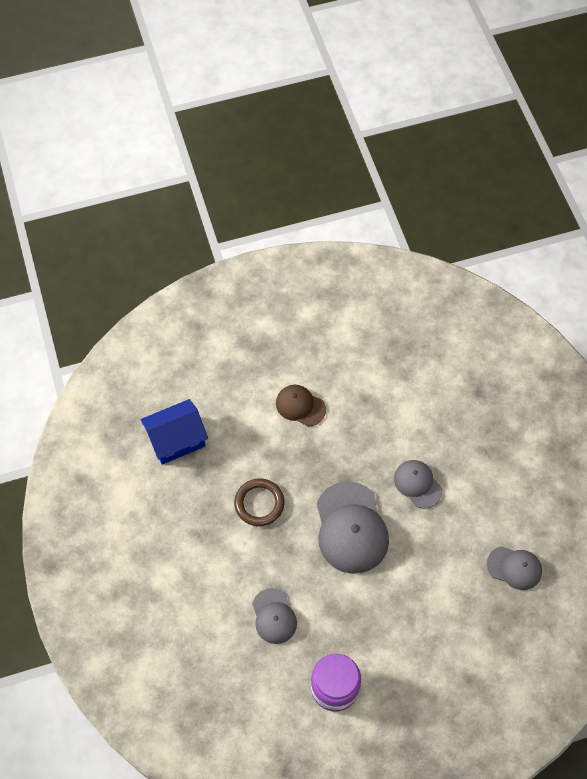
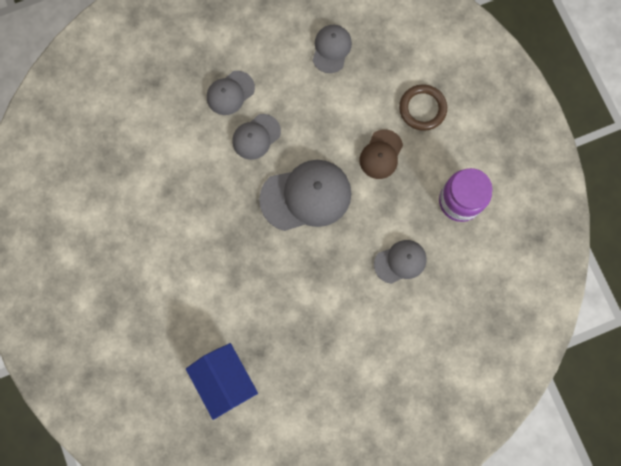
camera: 95 degrees left, 15 degrees up
brown ring [234,478,285,526] -> brown ring moved to [399,84,447,131]
brown cap [276,385,326,427] -> brown cap moved to [360,129,403,179]
none -> grey cap [207,71,255,115]

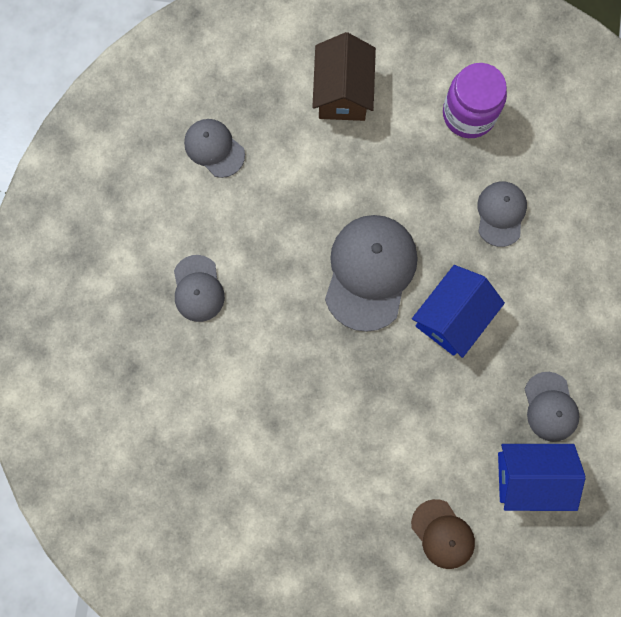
camera: 60 degrees left, 0 degrees up
grey cap [232,114,281,160] -> grey cap moved to [525,372,580,442]
brown cap [360,129,403,179] -> brown cap moved to [411,499,475,569]
brown ring [399,84,447,131] -> brown house [312,32,376,121]
none -> blue house [412,265,505,358]

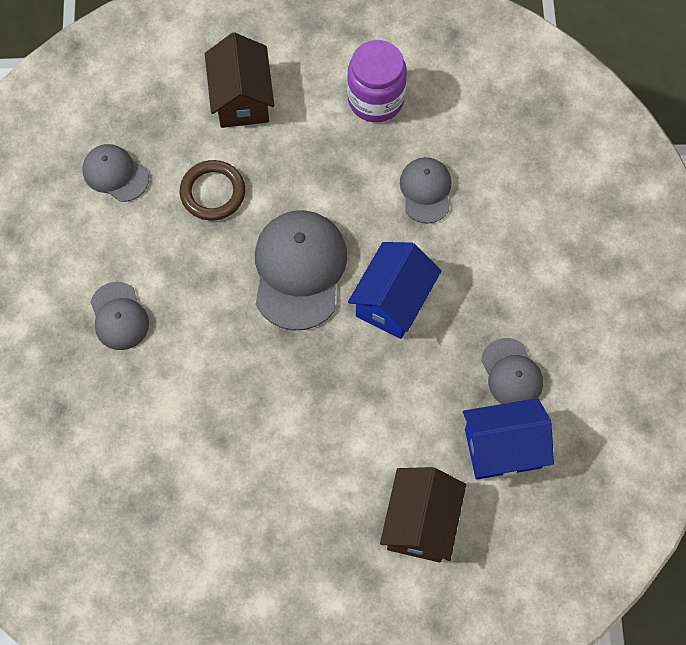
camera: 10 degrees left, 10 degrees down
brown cap [411,499,475,569] -> brown house [380,467,466,563]
none -> brown ring [180,160,245,221]

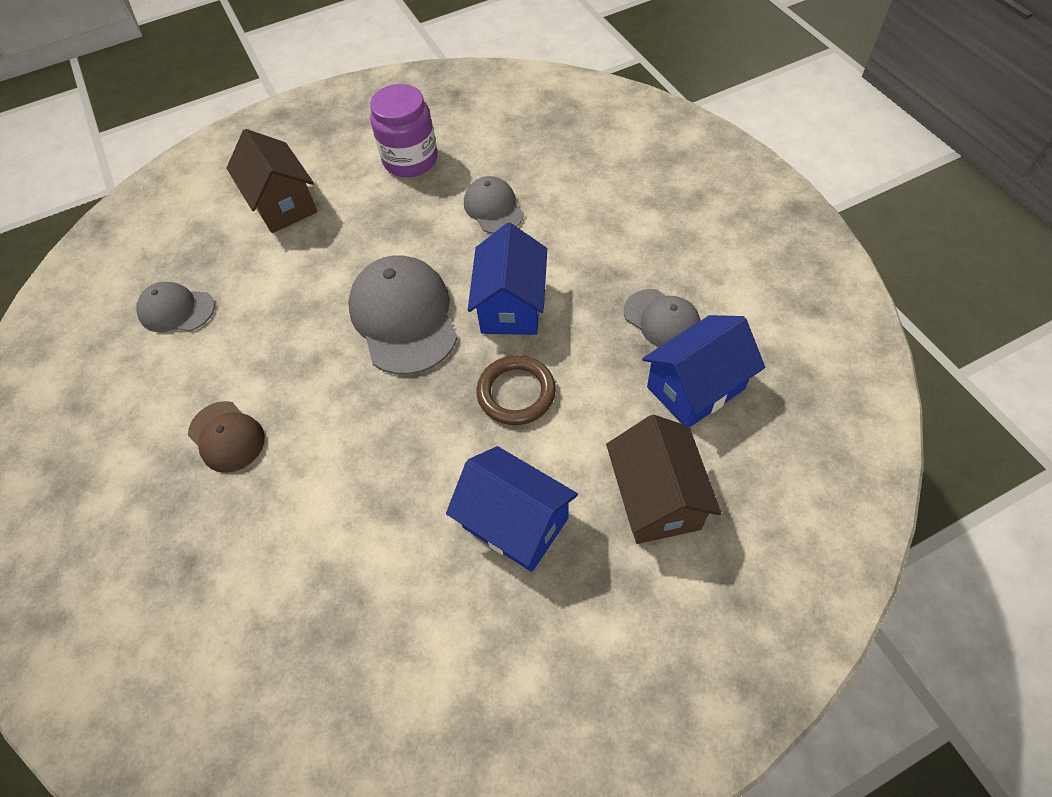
camera: 20 degrees left, 10 degrees down
grey cap [90,282,149,350] -> brown cap [188,401,265,473]
brown ring [180,160,245,221] -> brown ring moved to [477,355,556,425]
none -> blue house [446,446,578,572]

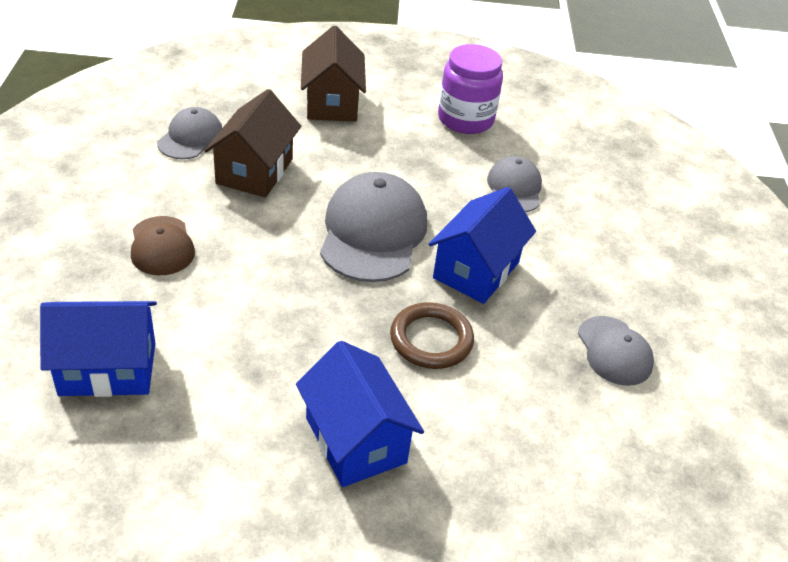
camera: 20 degrees right, 15 degrees down
grey cap [136,282,215,332] -> grey cap turned 75 degrees clockwise [157,107,222,159]
brown house [606,415,721,544] -> brown house moved to [204,89,301,198]
blue house [642,315,765,427] -> blue house moved to [40,301,157,397]

